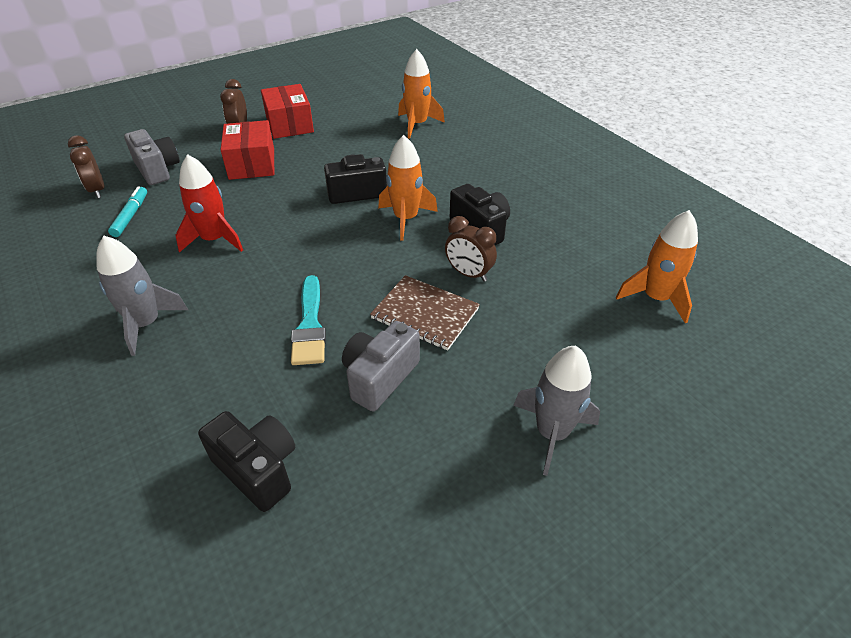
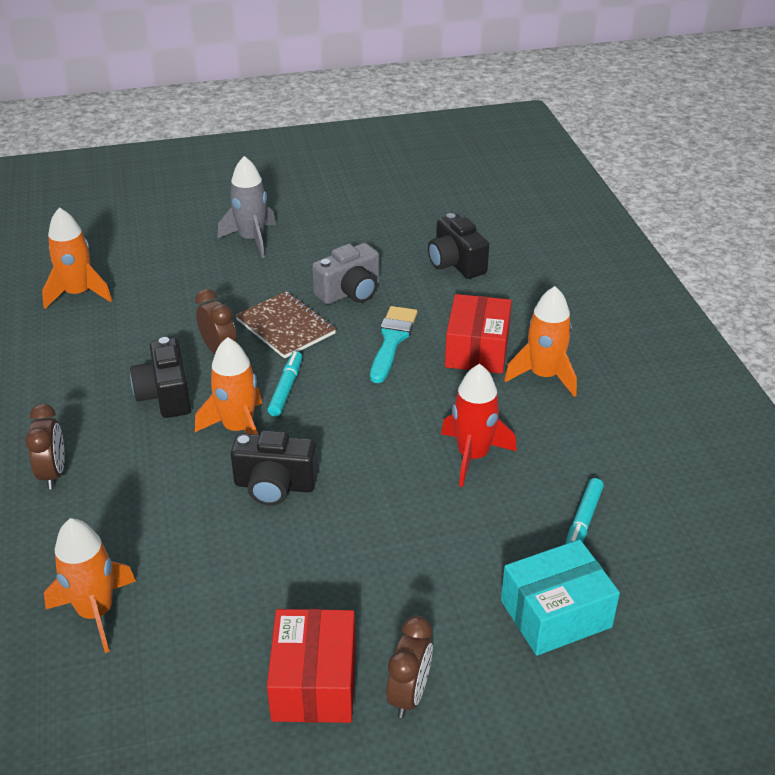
camera: 160 degrees left, 5 degrees down
brown clock [68,135,104,198] -> brown clock moved to [25,404,65,489]
grey rocket [96,236,188,356] -> orange rocket [504,286,577,397]
grey camera [124,129,180,185] -> turquoise box [501,540,620,656]
red box [221,120,274,180] -> red box moved to [445,294,512,374]
none -> turquoise marker [267,351,302,416]

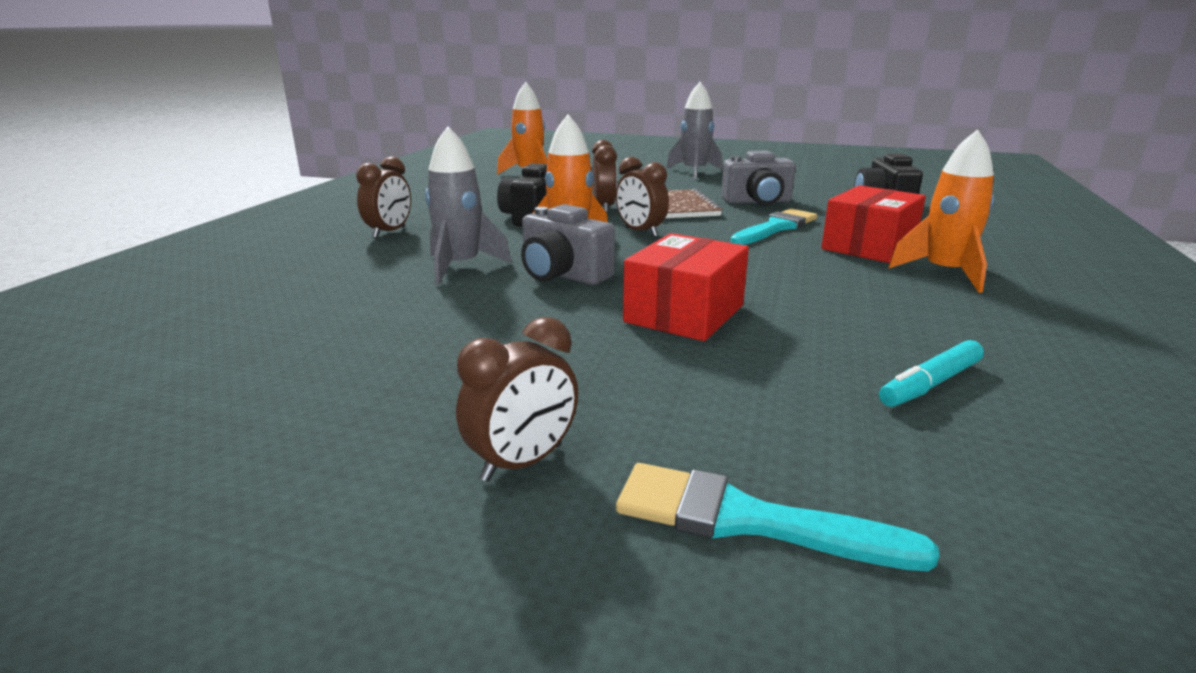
camera: 30 degrees right, 15 degrees down
orange rocket [44,518,136,653] -> none
black camera [230,430,318,506] -> grey camera [521,204,615,285]
turquoise marker [267,351,302,416] -> brown clock [616,157,669,237]
red box [267,609,356,723] -> red box moved to [623,233,749,341]
red rocket [441,364,517,487] -> none
turquoise box [501,540,620,656] -> none
none -> grey rocket [425,126,512,285]
none -> turquoise brush [616,463,940,571]

